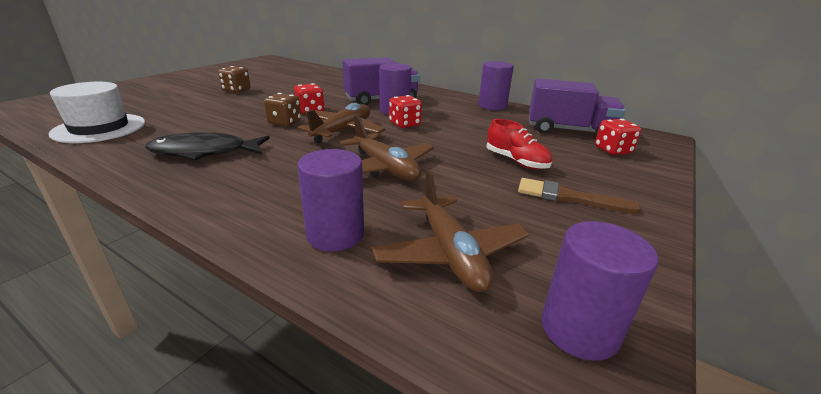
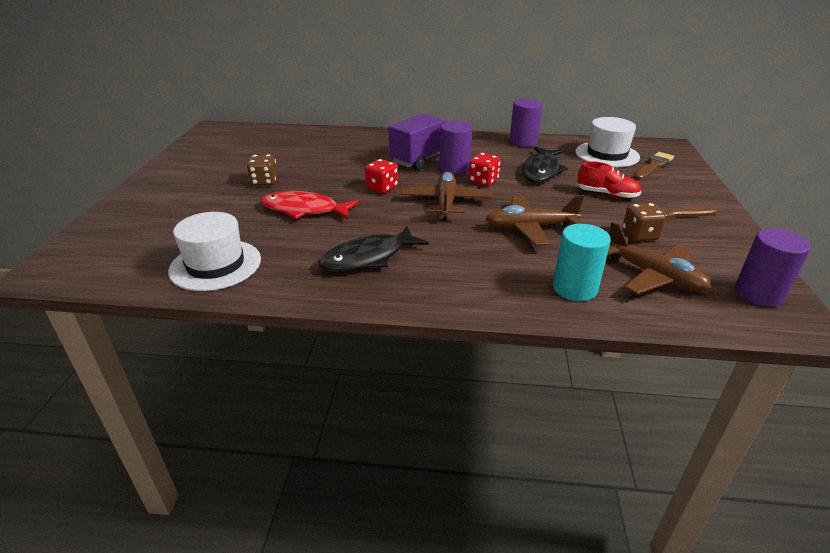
camera: 25 degrees left, 5 degrees up
brown dice [264,93,301,126] -> brown dice moved to [623,203,666,241]
purple cylinder [297,149,364,252] -> turquoise cylinder [553,224,611,301]
brown plane [340,115,434,181] -> brown plane turned 150 degrees clockwise [486,195,584,246]
purple truck [529,78,625,136] -> white hat [575,117,640,167]
red dice [595,119,641,155] -> brown brush [634,152,674,180]
none -> red fish [261,191,359,219]
none -> black fish [522,147,568,182]

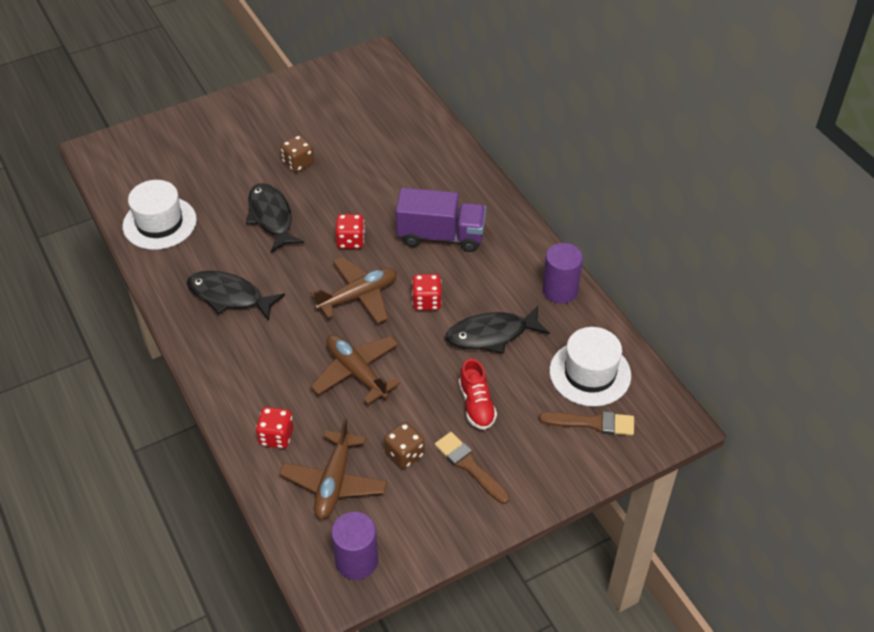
camera: 55 degrees right, 15 degrees up
red fish [261,191,359,219] -> black fish [246,183,304,253]
purple cylinder [439,121,472,175] -> none
turquoise cylinder [553,224,611,301] -> red dice [256,407,293,449]

